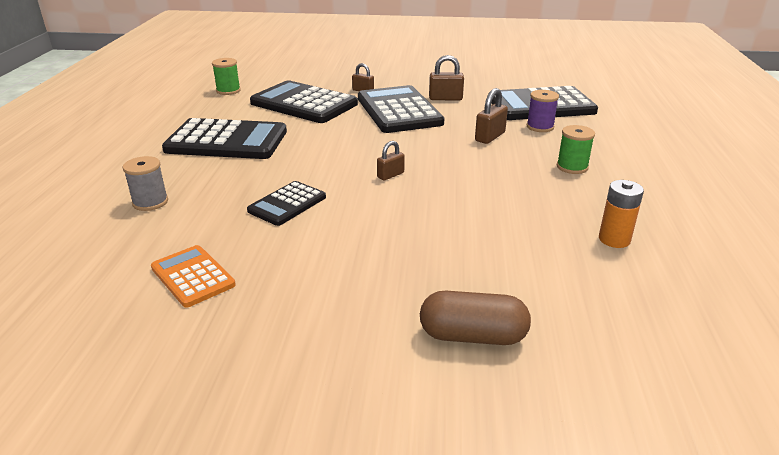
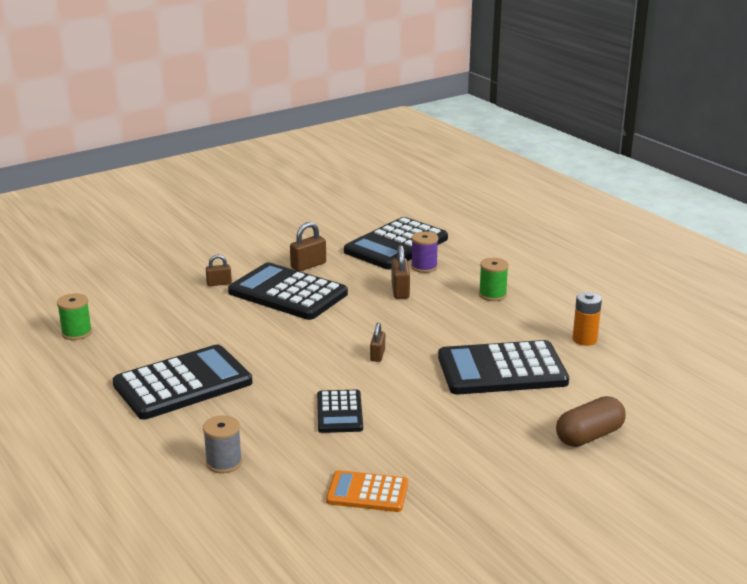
camera: 40 degrees left, 5 degrees down
black calculator [250,80,358,123] -> black calculator moved to [438,340,569,394]

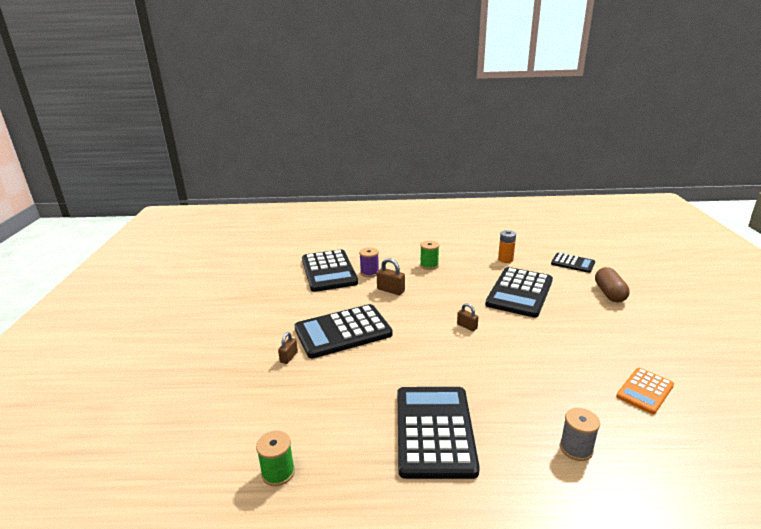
camera: 55 degrees left, 0 degrees up
brown padlock [290,222,326,271] -> none
black calculator [317,390,363,433] -> black calculator moved to [551,253,595,273]

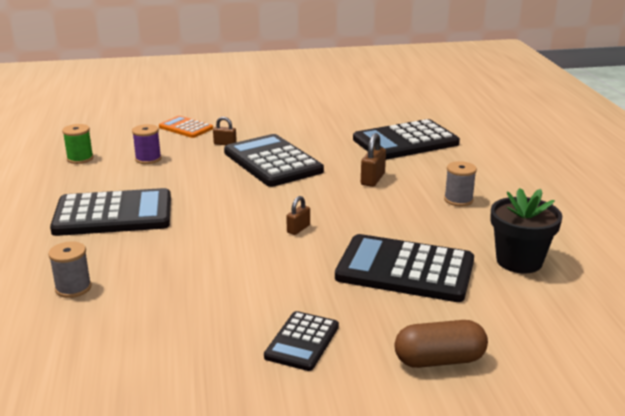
camera: 80 degrees right, 0 degrees up
purple spool [359,247,379,277] -> purple spool moved to [132,124,161,164]
green spool [420,241,439,270] -> grey spool [444,161,477,206]
orange battery [498,230,516,263] -> black flower pot [490,188,562,274]
black calculator [551,253,595,273] -> black calculator moved to [264,311,339,371]
orange calculator [616,368,674,414] -> orange calculator moved to [159,116,213,138]

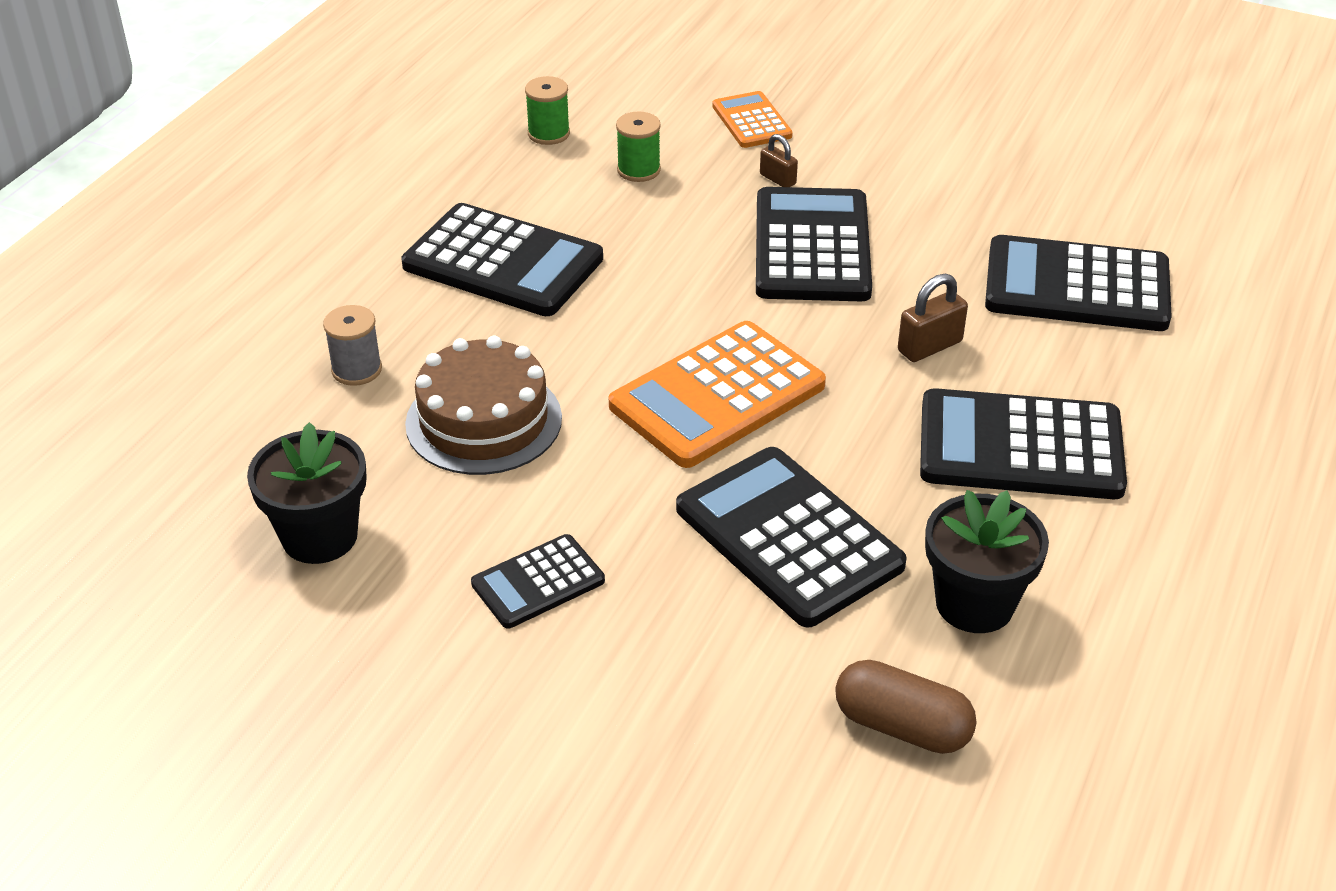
camera: 35 degrees right, 15 degrees up
purple spool [132,124,161,164] -> green spool [616,111,661,182]
brown padlock [286,196,310,235] -> orange calculator [609,321,826,468]
brown capsule [395,320,488,368] -> brown capsule moved to [835,660,977,754]
grey spool [444,161,477,206] -> black calculator [920,388,1127,499]
none -> black flower pot [247,422,367,564]
none -> brown cake [405,336,562,475]

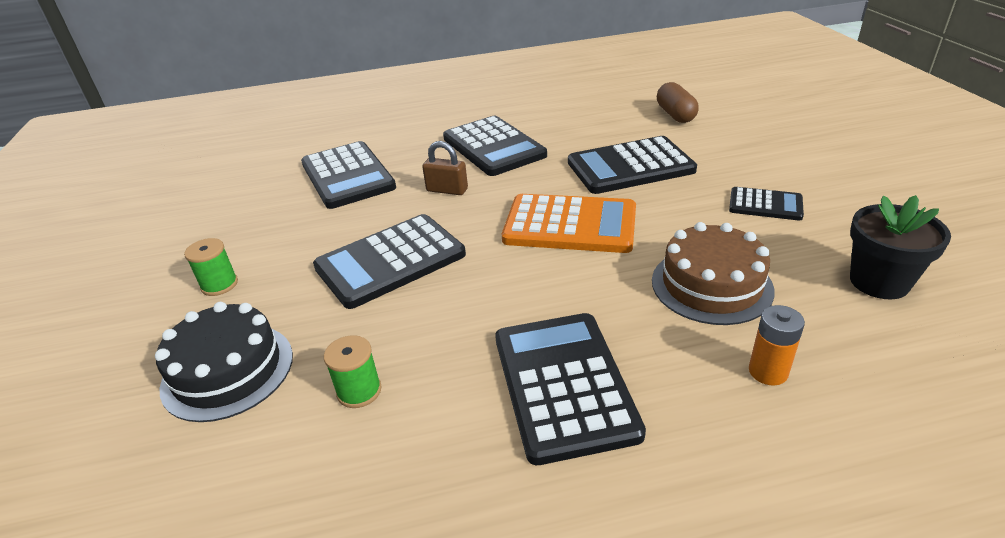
camera: 125 degrees left, 5 degrees down
grey spool [323,305,382,386] -> orange battery [749,305,805,386]
green spool [525,76,570,145] -> green spool moved to [184,238,238,296]
black calculator [676,447,906,627] -> black calculator turned 60 degrees clockwise [568,136,697,194]
orange calculator [712,91,793,148] -> black cake [155,302,293,422]
brown padlock [760,134,798,187] -> none
black flower pot [925,490,1049,633] -> none

